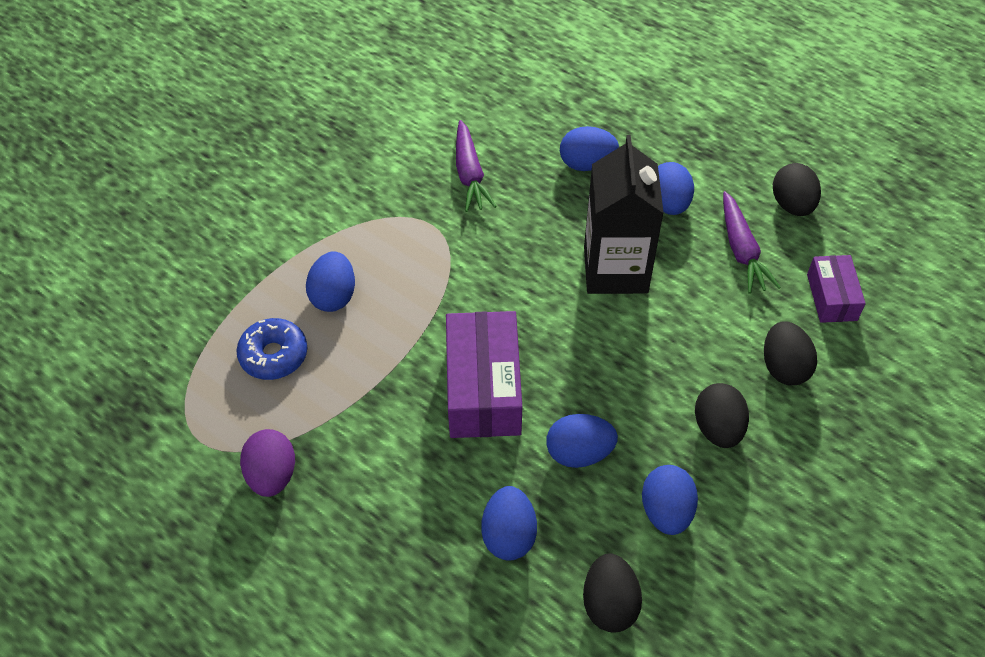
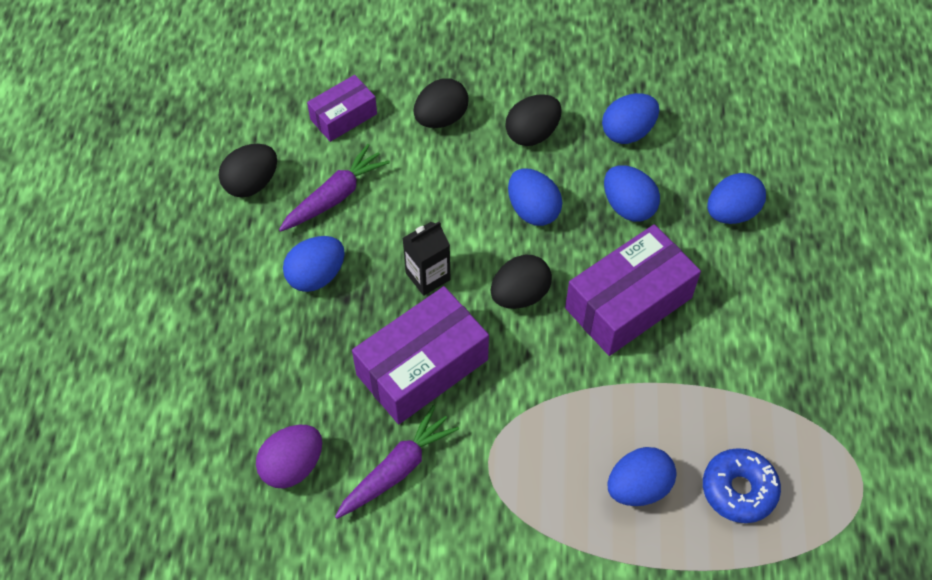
camera: 125 degrees left, 5 degrees up
purple egg [240,429,295,497] -> purple egg moved to [256,425,322,488]
blue egg [560,126,619,171] -> blue egg moved to [508,168,562,226]
black egg [583,553,642,632] -> black egg moved to [491,255,552,309]
black carton [584,135,664,294] -> black carton [403,221,451,296], size x0.51
none -> purple box [352,286,489,424]

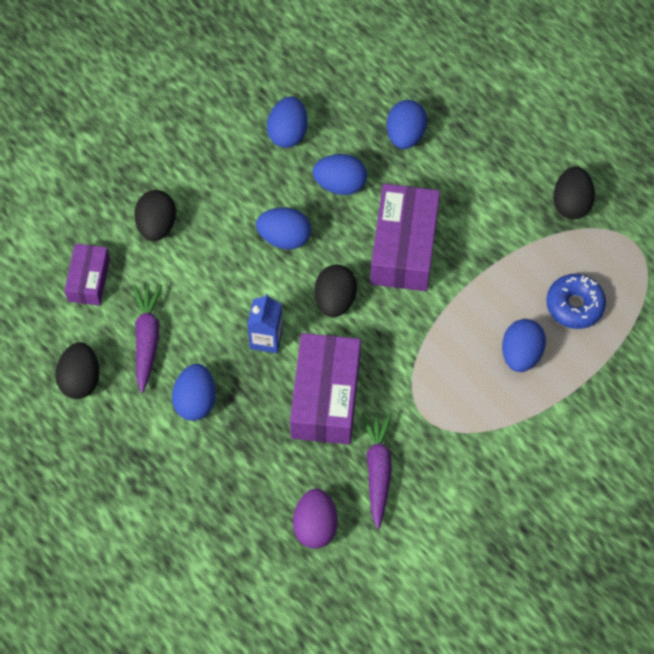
camera: 45 degrees left, 5 degrees up
black carton [403,221,451,296] -> blue carton [247,294,283,353]
black egg [505,94,562,146] -> black egg moved to [553,166,595,219]

